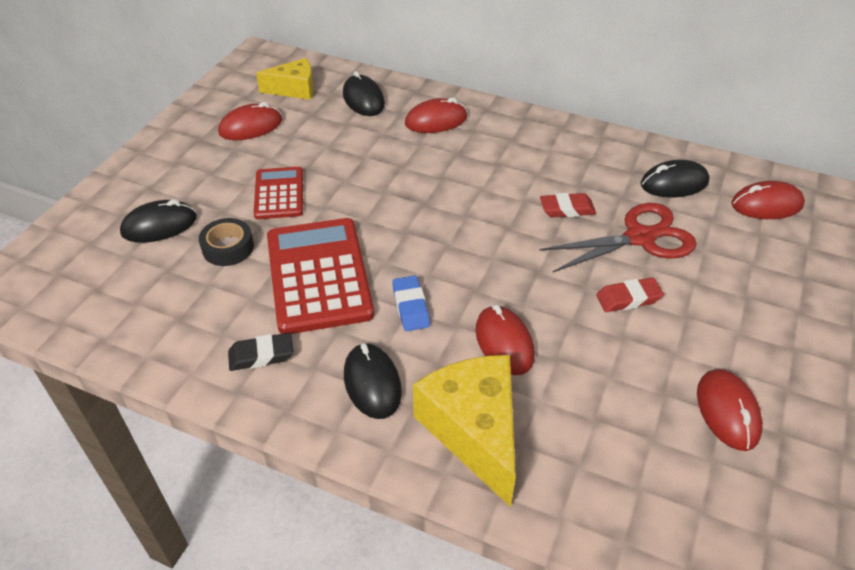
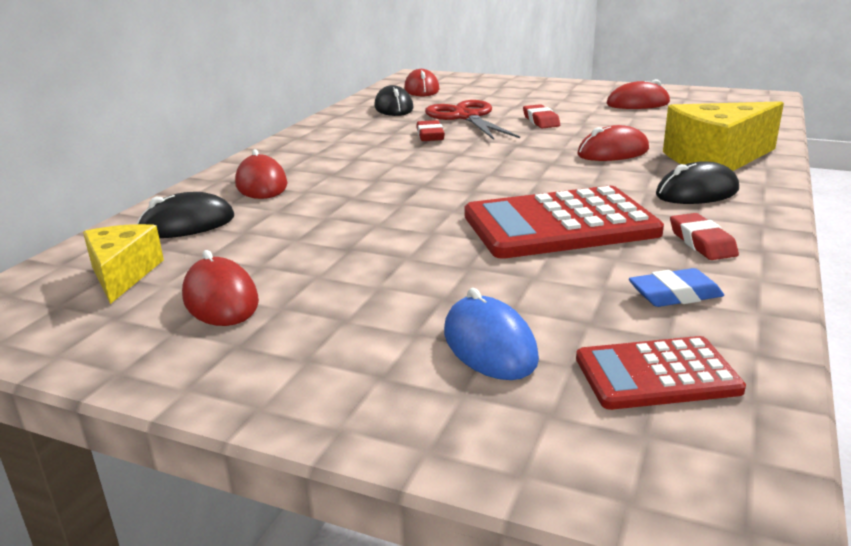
camera: 90 degrees left, 20 degrees down
black mouse [120,200,197,243] -> blue mouse [444,288,539,380]
black tape [199,218,254,266] -> none
black eraser [228,333,293,371] -> red eraser [670,213,739,260]
red calculator [254,167,303,219] -> red calculator moved to [576,336,746,410]
blue eraser [392,275,430,331] -> blue eraser moved to [629,268,724,307]

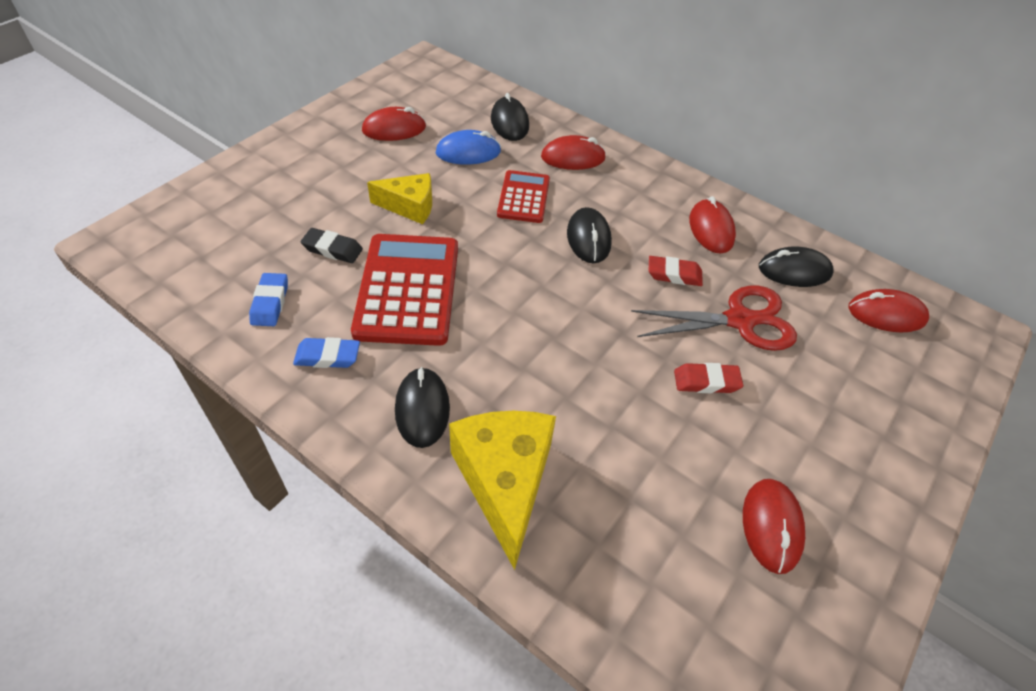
camera: 100 degrees right, 25 degrees up
yellow cheese [83,224,164,304] -> yellow cheese moved to [367,173,432,224]
blue mouse [444,288,539,380] -> blue mouse moved to [436,130,501,165]
red calculator [576,336,746,410] -> red calculator moved to [497,170,550,223]
red mouse [577,125,649,161] -> red mouse moved to [689,196,736,254]
red eraser [670,213,739,260] -> blue eraser [293,337,360,368]
none -> black eraser [301,228,363,263]
none -> black mouse [567,207,612,263]

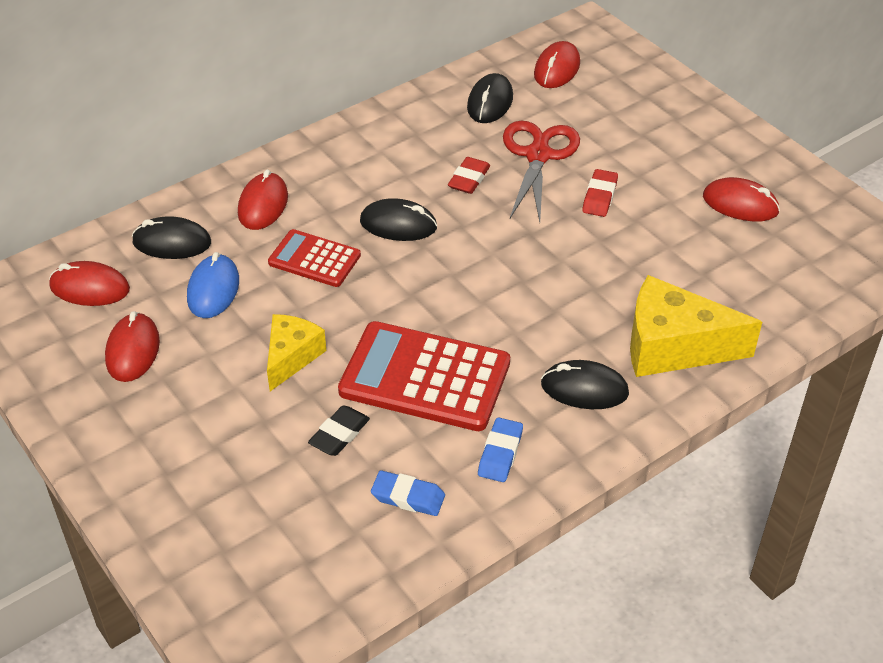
camera: 70 degrees left, 5 degrees down
red mouse [689,196,736,254] -> red mouse moved to [49,261,130,306]

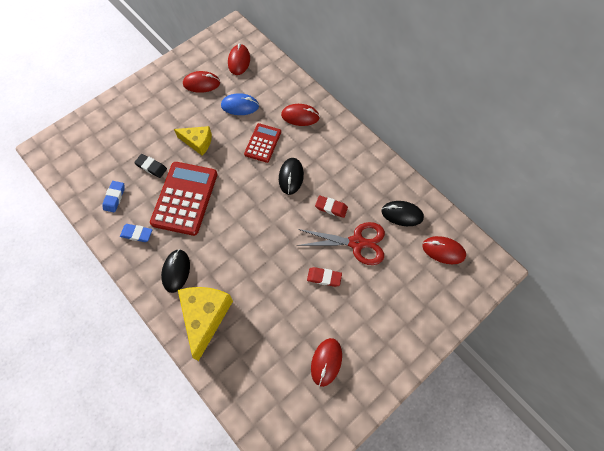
camera: 85 degrees right, 20 degrees up
black mouse [132,216,211,259] -> none

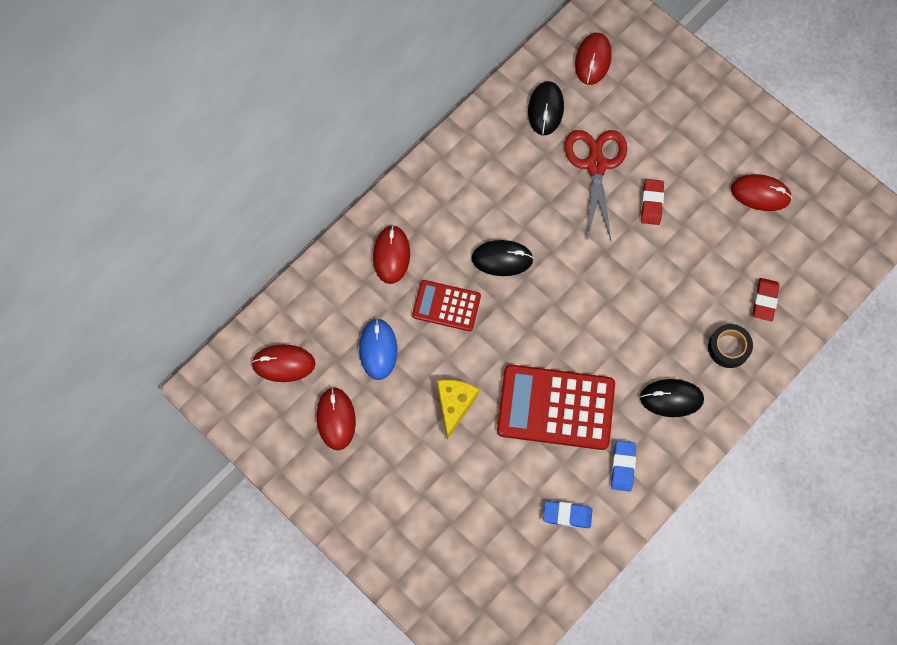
camera: 95 degrees left, 5 degrees up
black eraser [134,154,167,178] -> none
yellow cheese [178,287,233,361] -> black tape [708,324,753,368]
red eraser [315,196,348,218] -> red eraser moved to [753,278,779,321]

